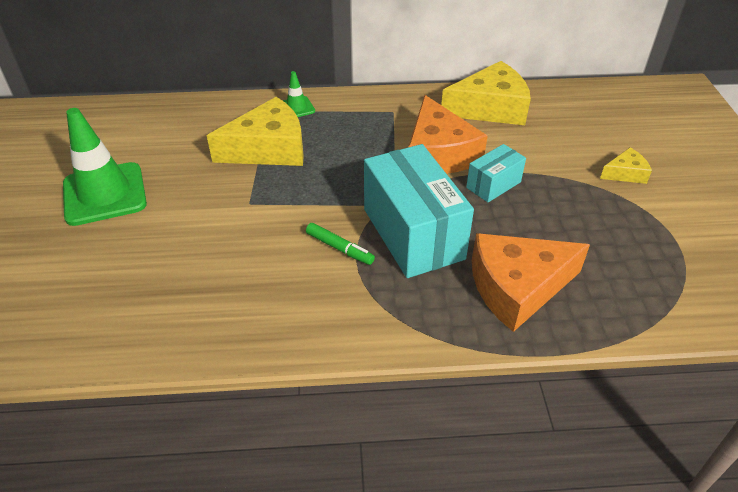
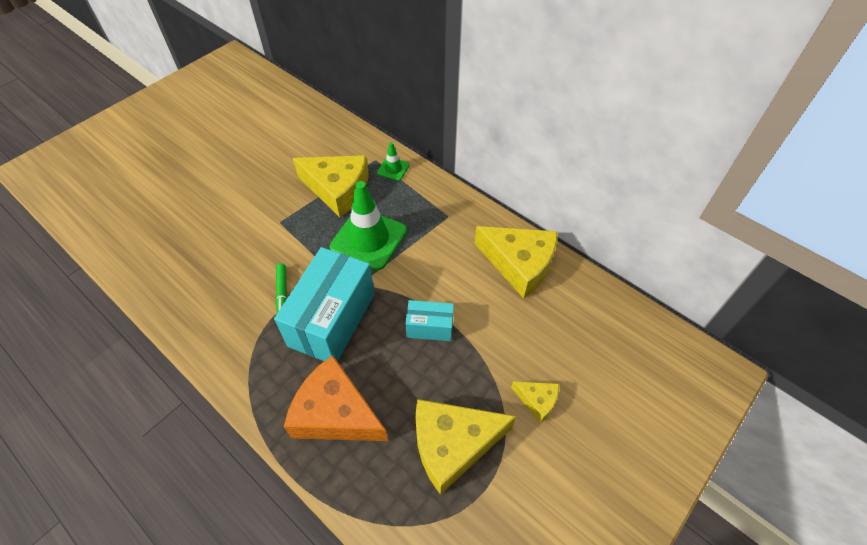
camera: 45 degrees right, 10 degrees up
green traffic cone [63,108,147,226] -> green traffic cone moved to [330,181,407,270]
orange cheese [408,95,488,174] -> none
none -> yellow cheese [415,399,516,495]

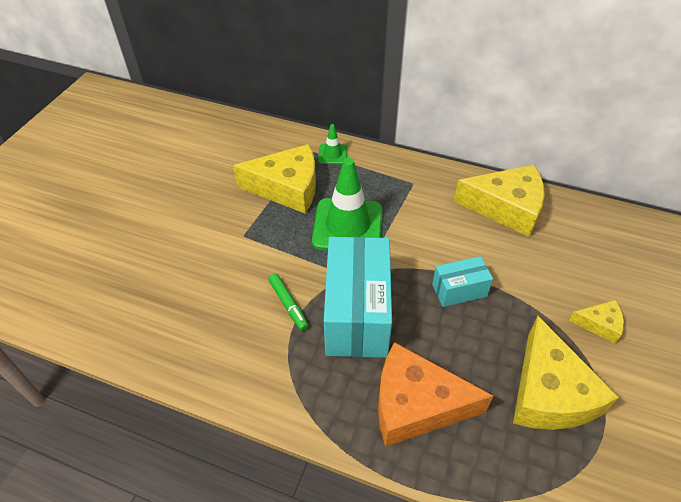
camera: 20 degrees left, 5 degrees down
yellow cheese [415,399,516,495] -> yellow cheese turned 60 degrees counterclockwise [513,316,619,430]

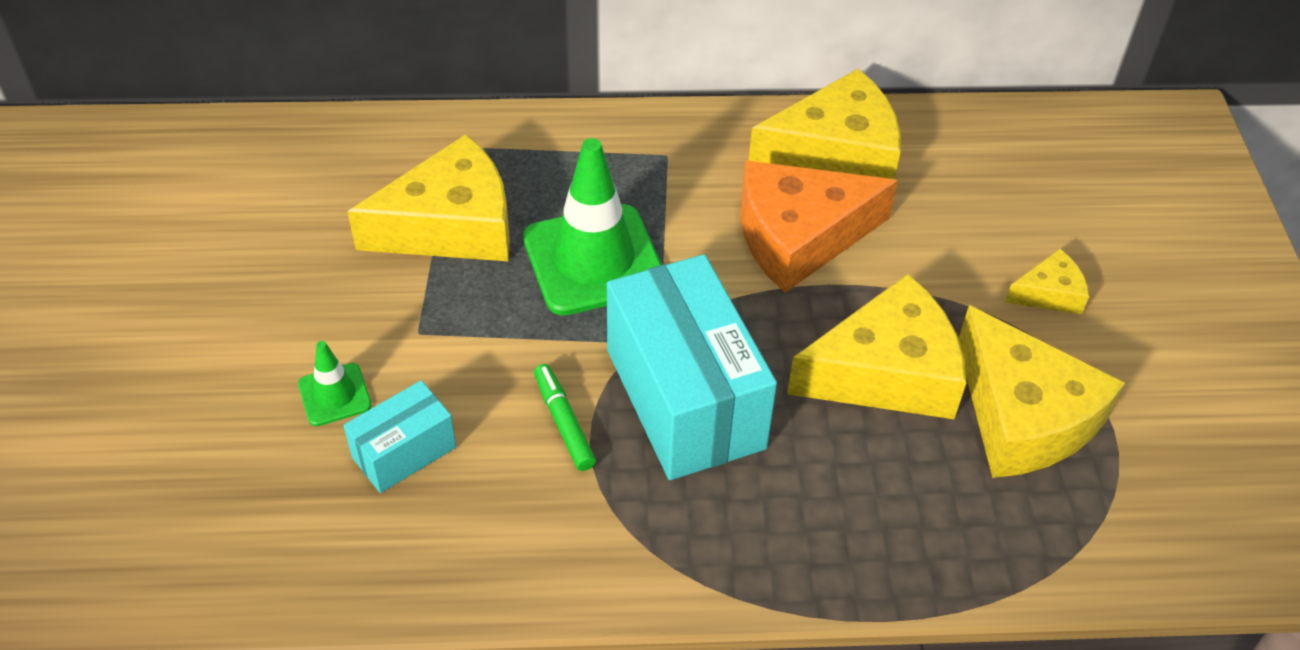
camera: 25 degrees left, 0 degrees up
green marker [268,274,309,331] -> green marker turned 150 degrees counterclockwise [534,364,596,471]
green traffic cone [318,124,347,164] -> green traffic cone moved to [298,341,372,426]
orange cheese [378,342,493,447] -> orange cheese moved to [741,161,898,293]
turquoise box [432,256,493,307] -> turquoise box moved to [343,380,456,493]
none -> yellow cheese [787,274,966,419]

